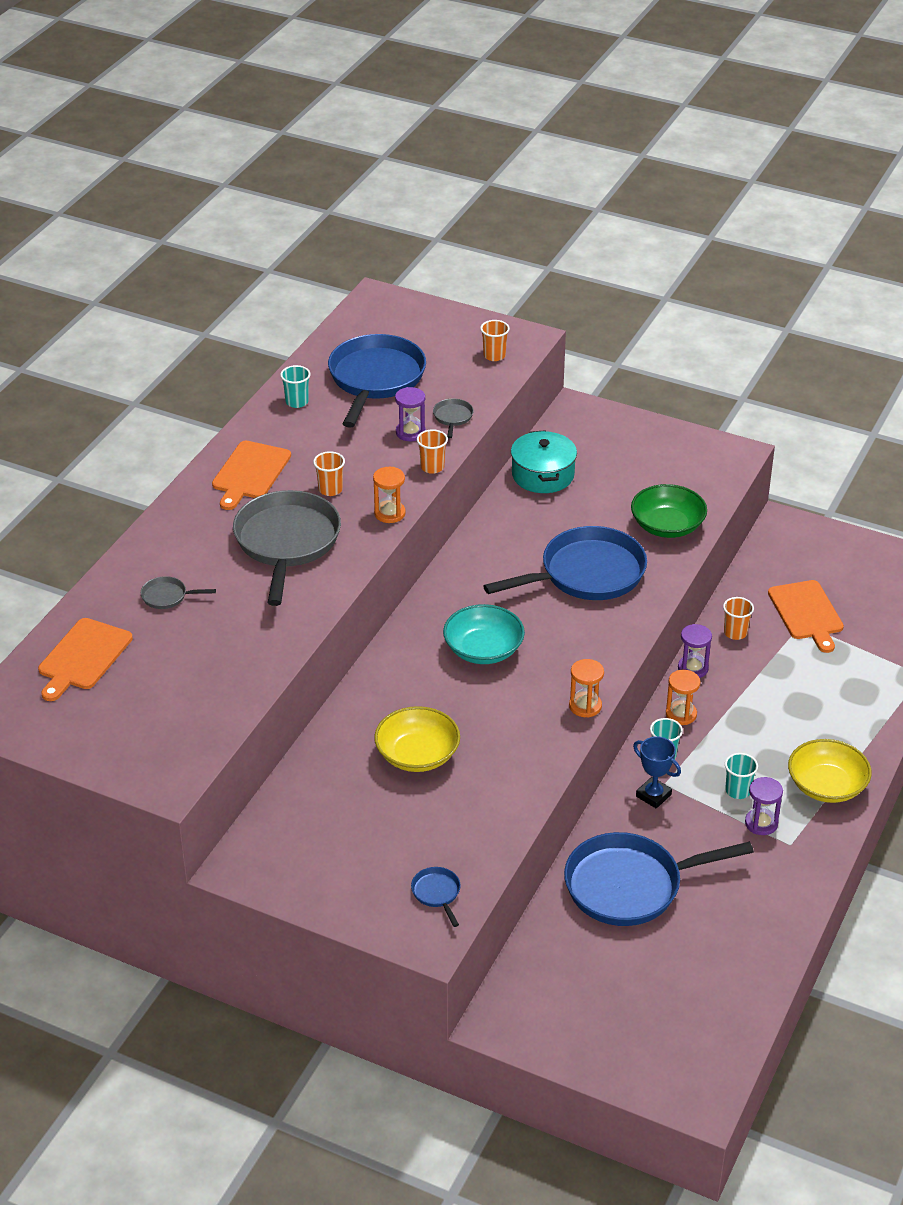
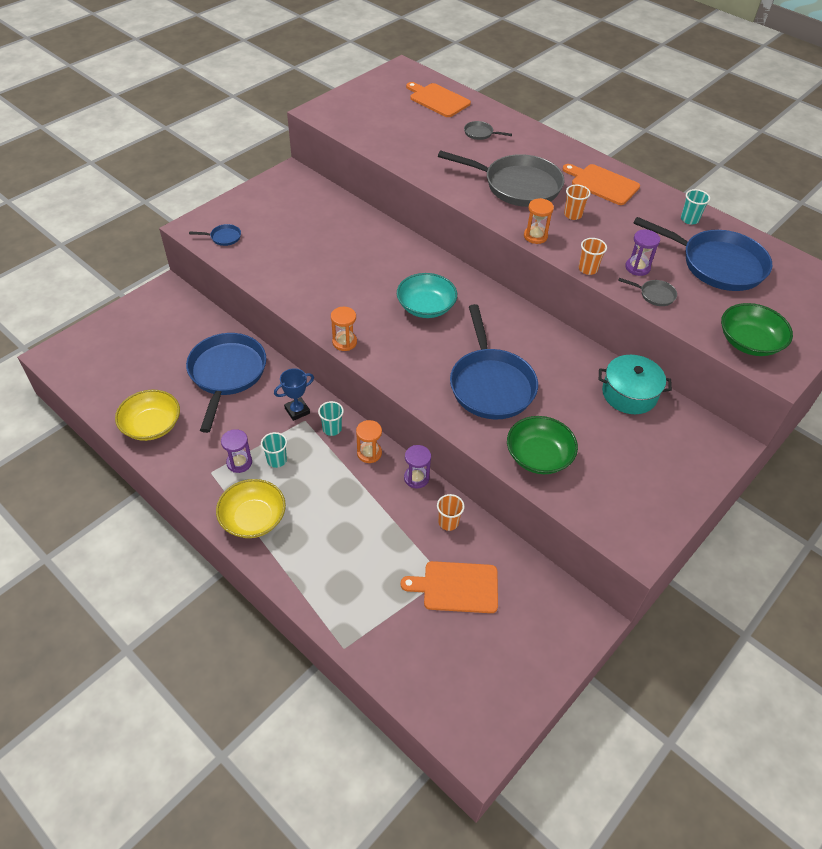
camera: 105 degrees right, 10 degrees up
grey pan [141,576,216,609] -> grey pan turned 90 degrees counterclockwise [464,121,512,140]
yellow bowl [374,706,460,772] -> yellow bowl moved to [115,390,180,441]
orange cup [480,320,510,361] -> green bowl [721,303,793,356]

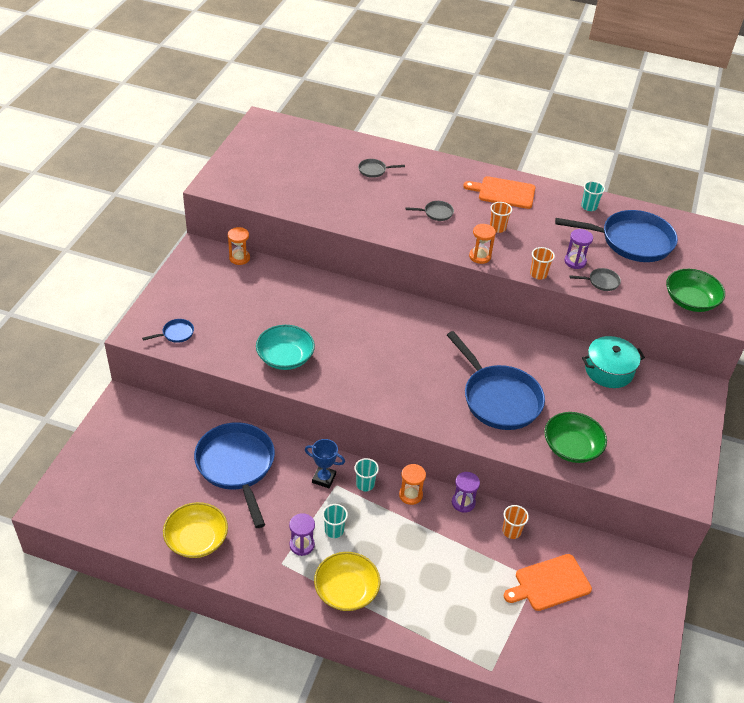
camera: 25 degrees left, 5 degrees down
blue trophy [274,368,314,421] -> blue trophy turned 75 degrees clockwise [305,439,345,488]
orange hourglass [331,307,357,351] -> orange hourglass moved to [228,227,250,265]
turquoise bowl [397,273,457,318] -> turquoise bowl moved to [256,325,315,370]
orange cutting board [406,82,471,117] -> none
grey pan [438,150,565,207] -> grey pan [406,201,454,221], size x0.41

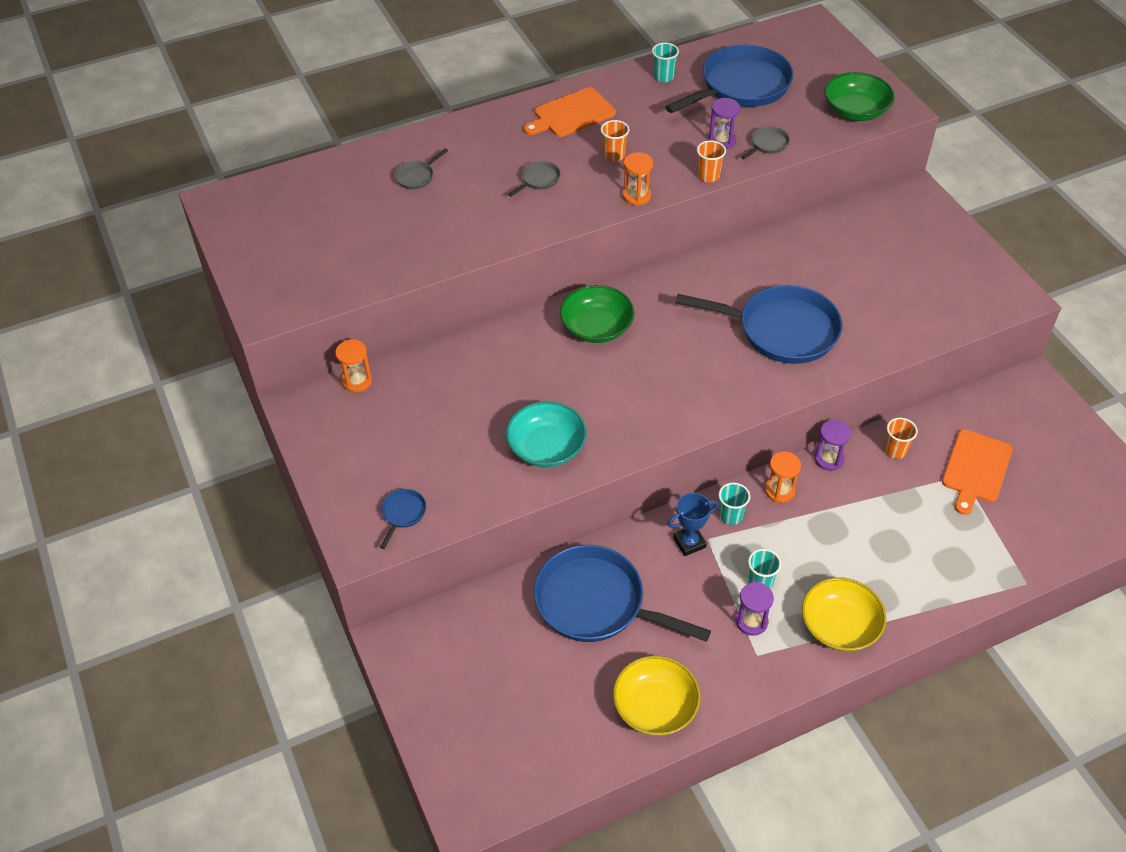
camera: 40 degrees left, 5 degrees up
green bowl [544,412,607,463] -> green bowl moved to [560,285,635,343]
turquoise pot [582,336,645,388] -> none

